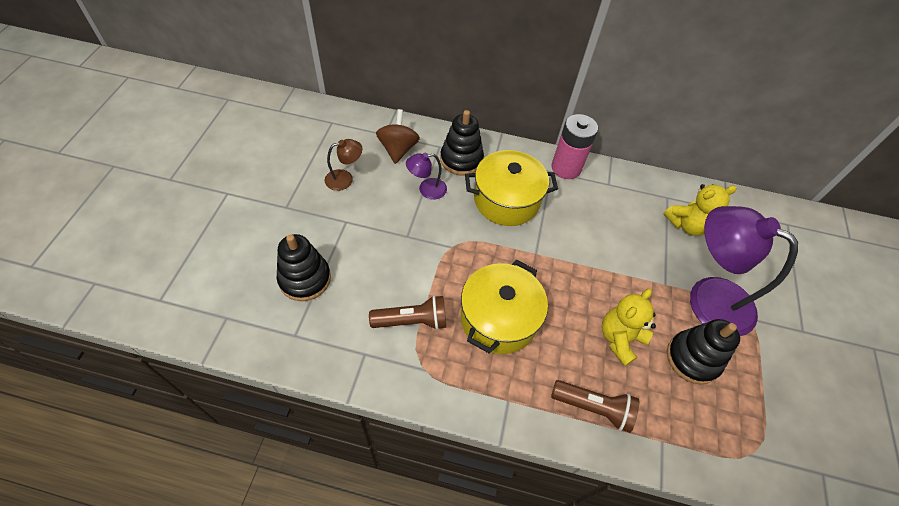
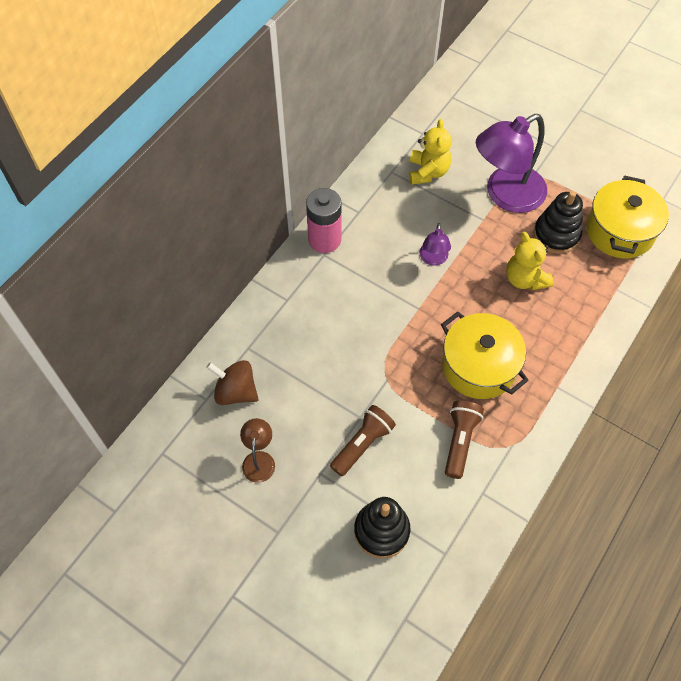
camera: 65 degrees left, 5 degrees up
purple lamp [406,153,447,200] -> purple lamp moved to [419,223,451,266]
black stacking toy [440,110,484,176] -> none
yellow pot [465,150,558,226] -> yellow pot moved to [586,176,669,258]
brown flashlight [551,380,639,433] -> brown flashlight moved to [330,405,396,476]

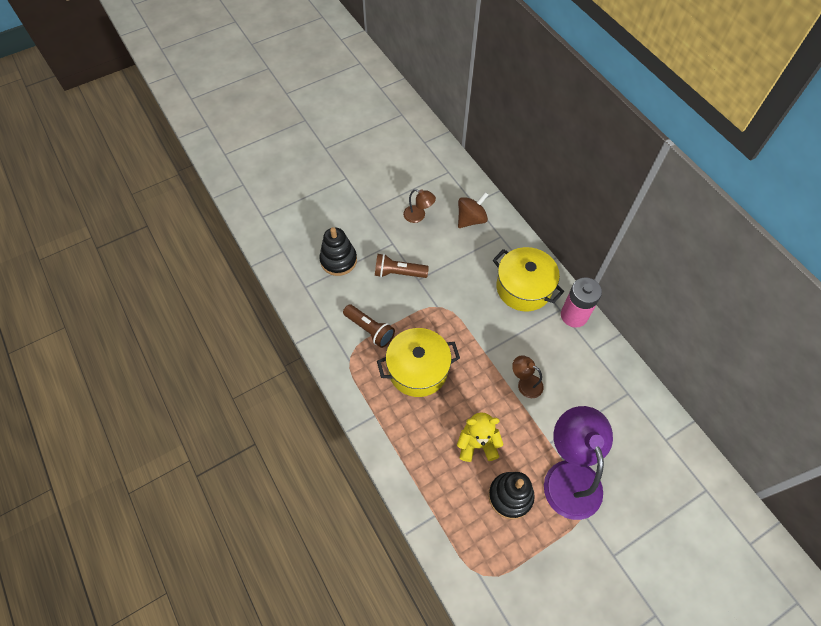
camera: 115 degrees right, 0 degrees up
brown flashlight [330,405,396,476] -> brown flashlight turned 120 degrees clockwise [375,254,429,278]
yellow teddy bear [409,119,452,185] -> none
purple lamp [419,223,451,266] -> brown lamp [512,355,544,398]
yellow pot [586,176,669,258] -> yellow pot moved to [493,247,564,311]

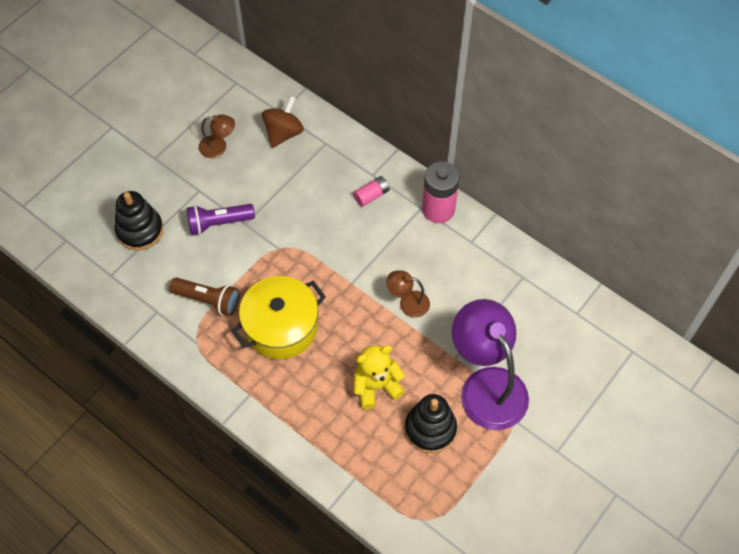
camera: 20 degrees left, 0 degrees up
brown flashlight [375,254,429,278] -> purple flashlight [187,204,255,235]
yellow pot [493,247,564,311] -> pink battery [353,176,390,207]

